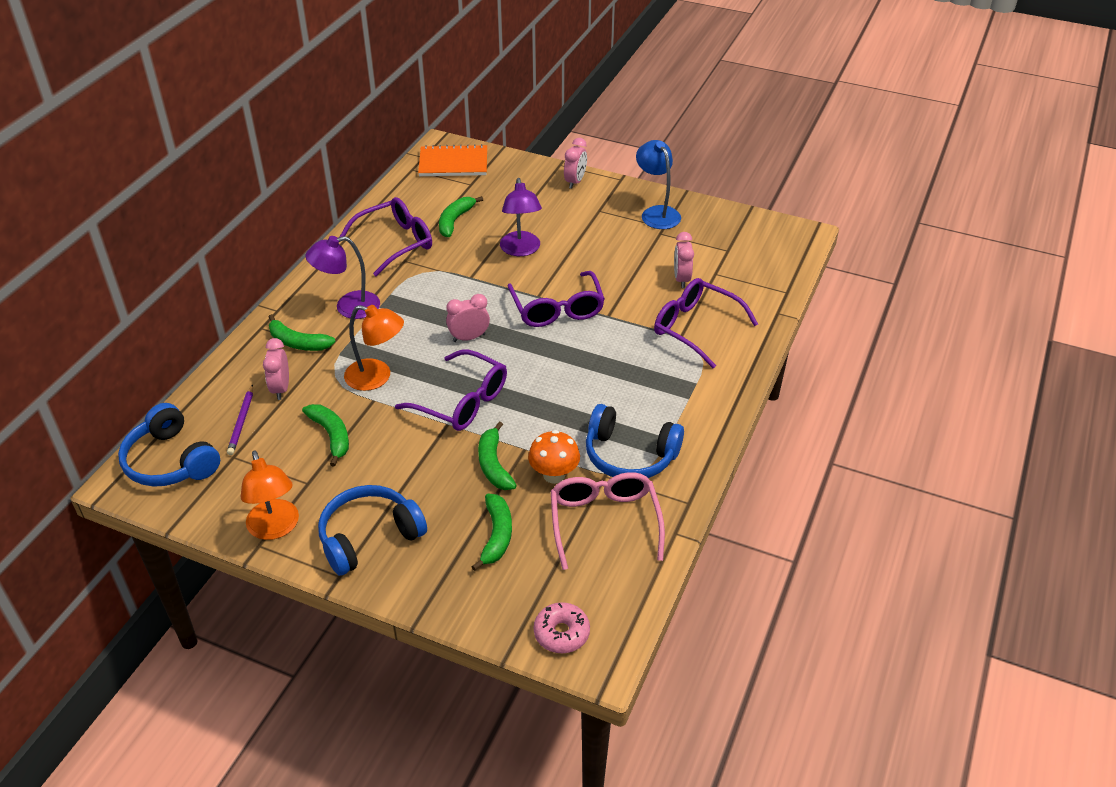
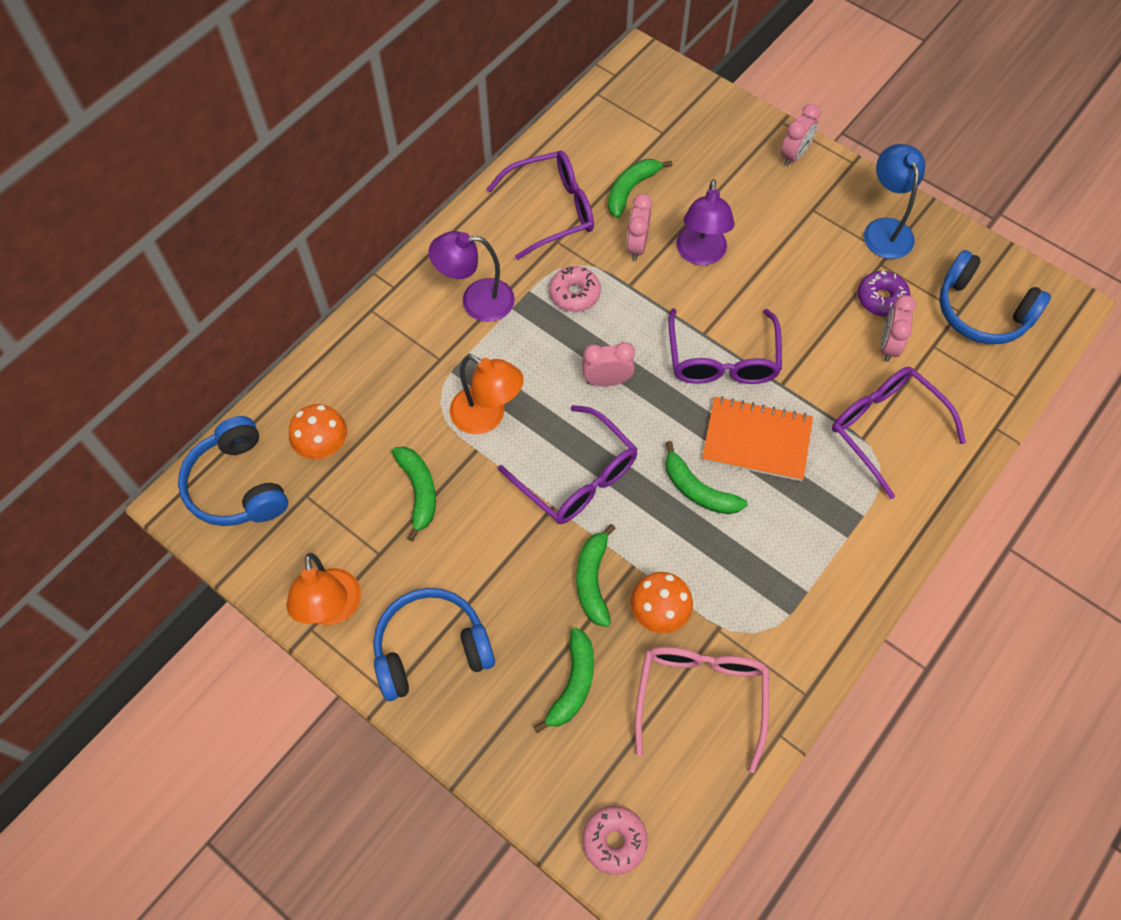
camera: 15 degrees right, 20 degrees up
purple pencil [227,385,253,455] -> orange mushroom [289,404,347,459]
pink clock [263,338,289,400] -> pink clock moved to [626,194,652,261]
green banana [269,314,335,351] -> green banana moved to [665,441,747,514]
orange notebook [418,144,487,176] -> orange notebook moved to [702,396,813,481]
blue headphones [586,404,684,478] -> blue headphones moved to [939,250,1051,344]
none -> pink donut [549,266,601,312]
none -> purple donut [858,270,910,317]

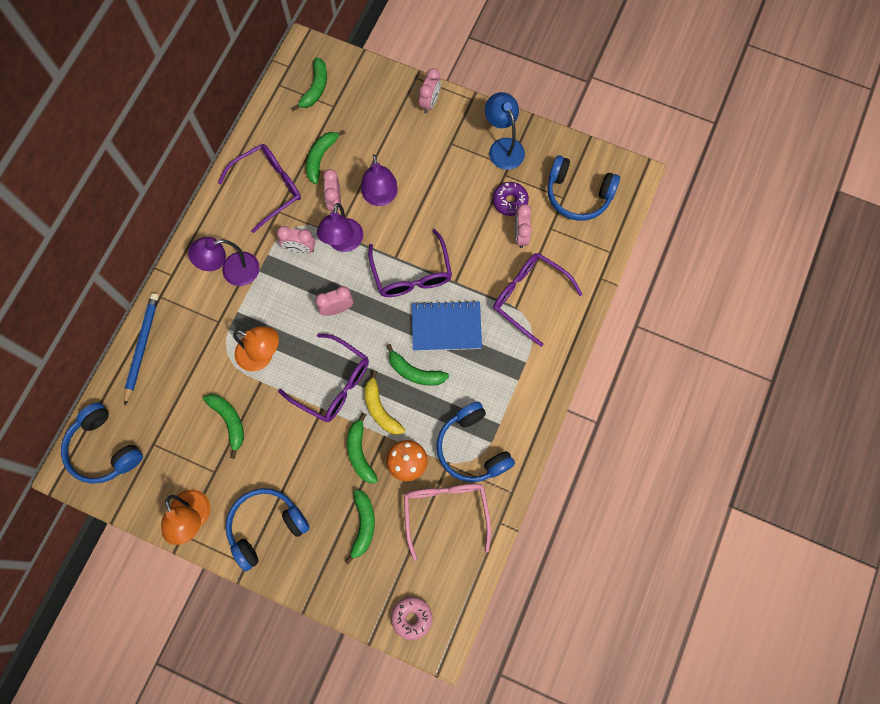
camera: 15 degrees left, 10 degrees up
orange mushroom [289,404,347,459] -> none
pink donut [549,266,601,312] -> pink clock [277,226,315,254]
orange notebook [702,396,813,481] -> blue notebook [412,300,482,351]
none -> blue pencil [124,293,159,406]
none -> green banana [292,57,327,111]
none -> purple lamp [317,203,363,252]
none -> yellow banana [364,370,405,435]
none -> blue headphones [436,402,515,482]

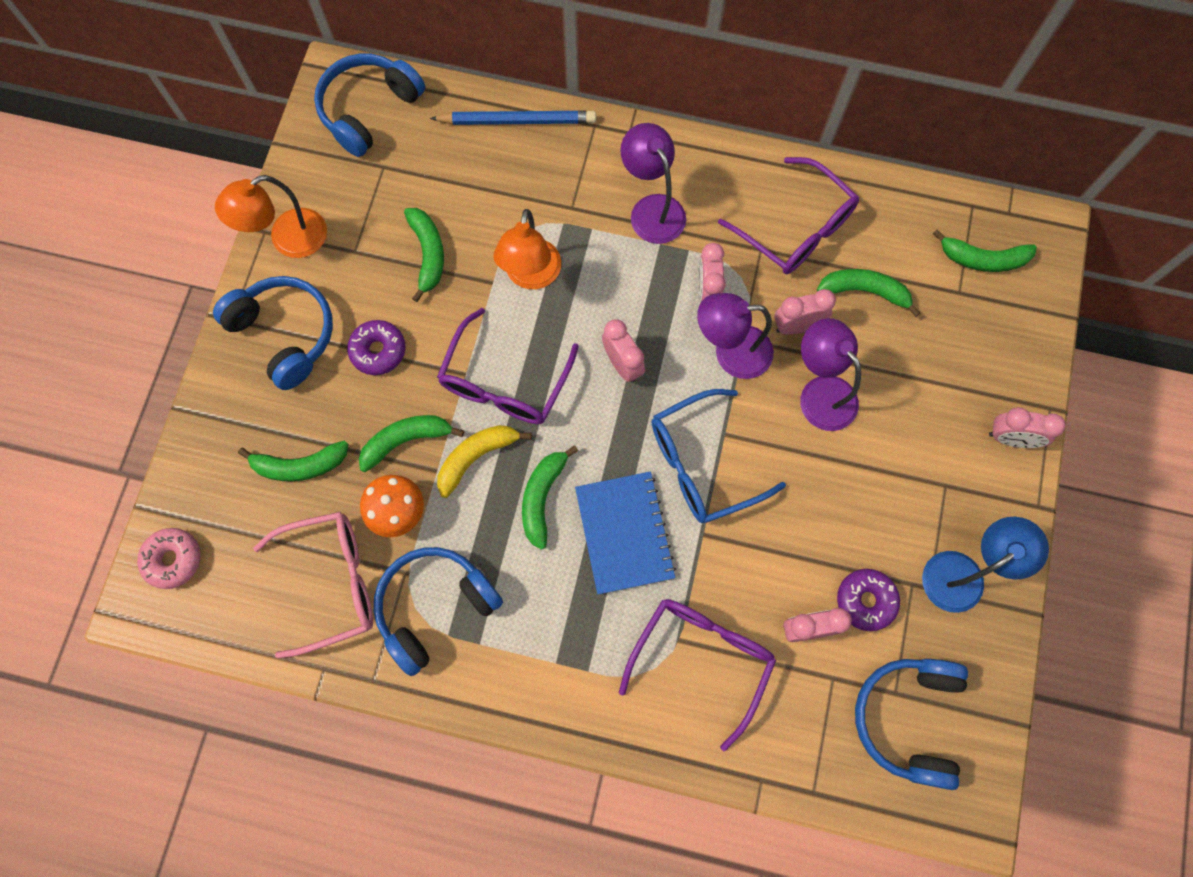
camera: 80 degrees right, 0 degrees up
green banana [203,394,244,459] -> green banana turned 60 degrees counterclockwise [404,208,444,302]
purple lamp [361,155,398,206] -> purple lamp turned 75 degrees clockwise [800,318,861,431]
purple glasses [368,229,452,297] -> blue glasses [652,389,786,523]
none -> purple donut [347,320,405,375]

